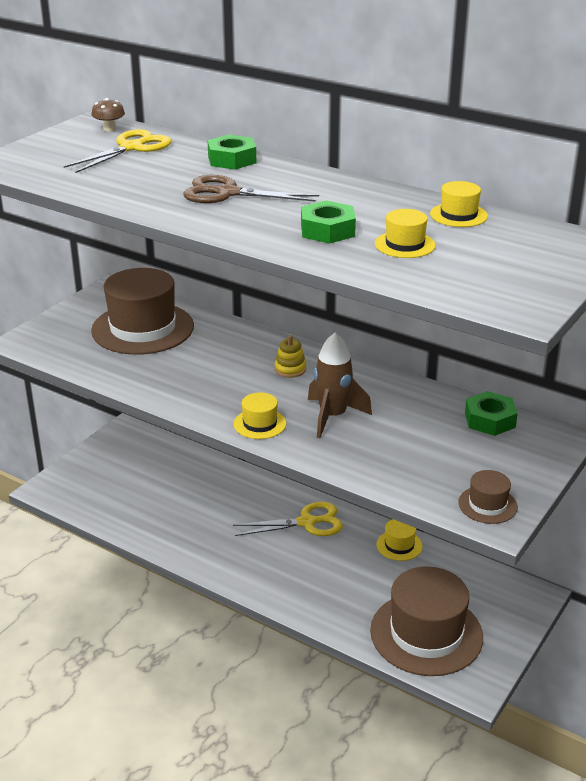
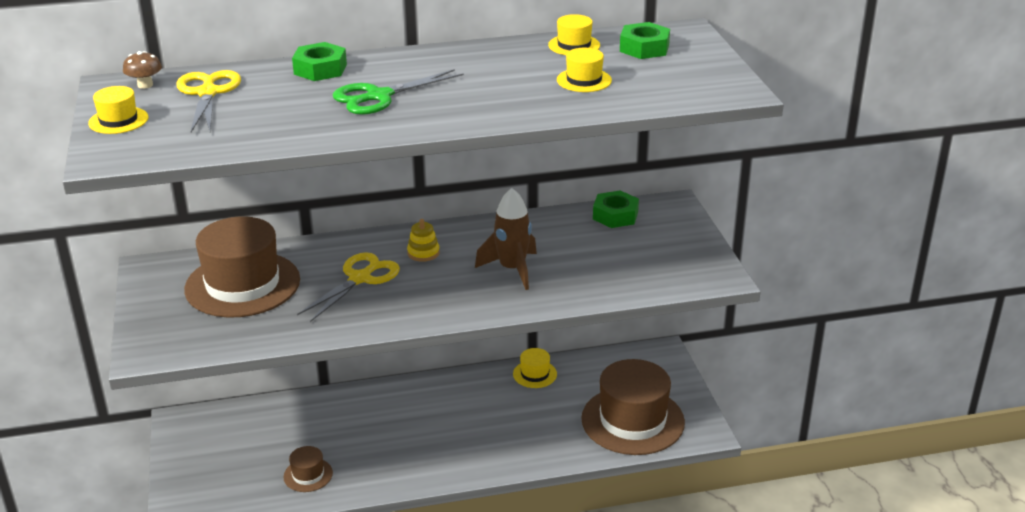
camera: 45 degrees left, 0 degrees up
brown scissors [183,175,319,203] -> green scissors [333,69,464,115]
yellow scissors [233,502,343,536] -> yellow scissors moved to [297,252,400,322]
yellow hat [234,392,286,439] -> yellow hat moved to [88,86,148,134]
green nut [301,200,356,244] -> green nut moved to [620,22,670,59]
brown hat [458,470,518,524] -> brown hat moved to [283,446,333,492]

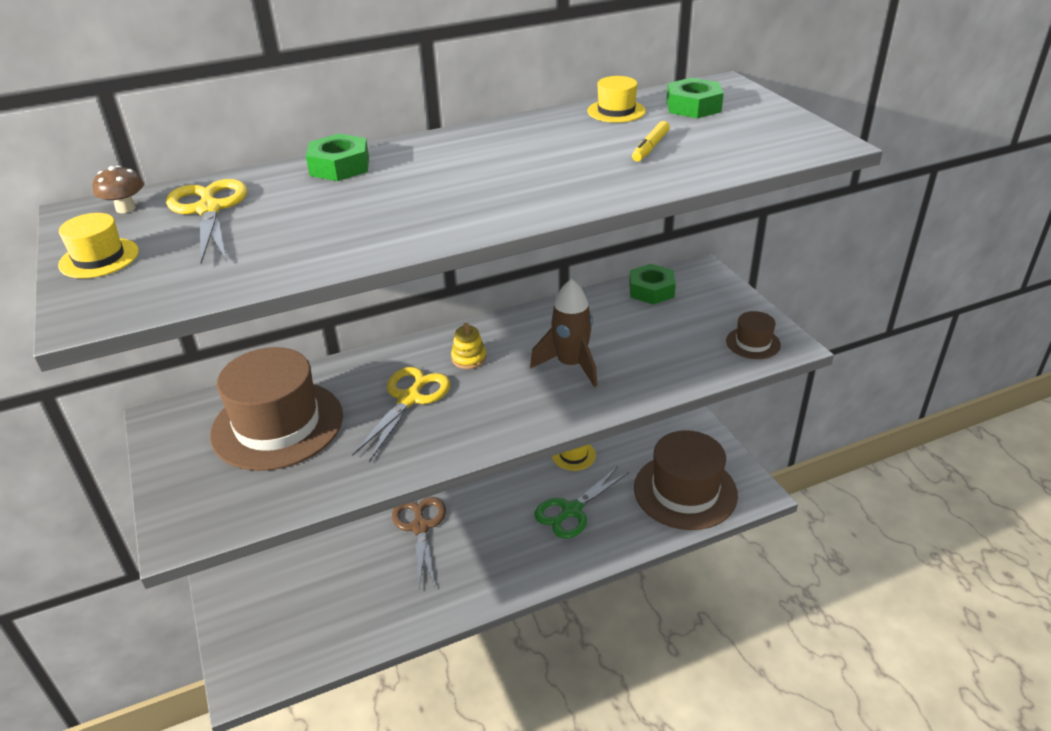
camera: 10 degrees left, 5 degrees up
brown hat [283,446,333,492] -> brown hat moved to [726,311,781,359]
green scissors [333,69,464,115] -> green scissors moved to [534,466,629,539]
yellow hat [557,48,612,92] -> yellow marker [632,121,670,162]
none -> brown scissors [392,497,446,587]

